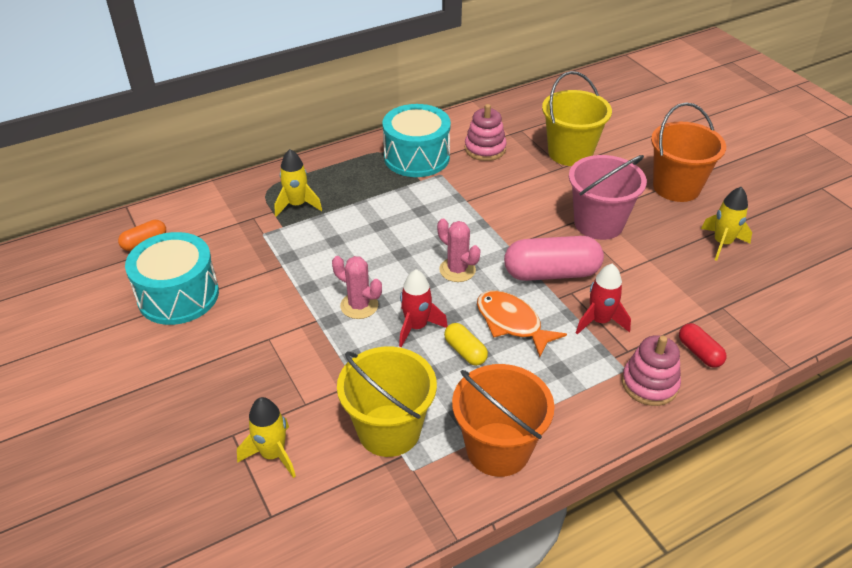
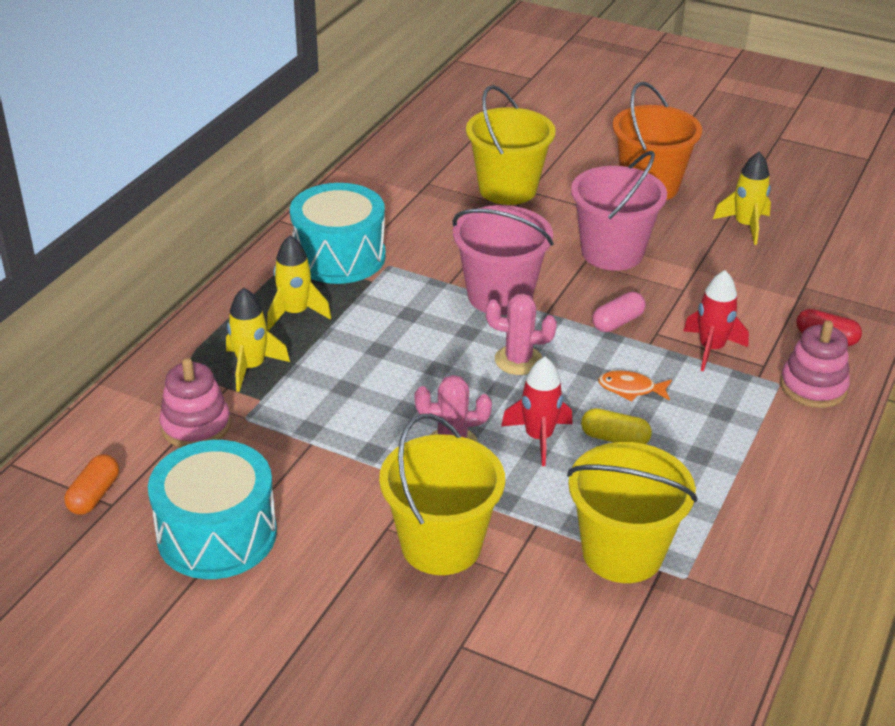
camera: 35 degrees left, 5 degrees down
yellow rocket [237,397,296,478] -> yellow rocket moved to [267,235,331,330]
orange bucket [452,364,555,477] -> none
pink stacking toy [465,104,507,161] -> pink stacking toy moved to [159,358,231,448]
orange fish [477,290,567,357] -> orange fish [598,370,672,401], size x0.60
pink capsule [504,236,604,281] -> pink capsule [592,292,646,332], size x0.51
none -> yellow bucket [379,414,505,575]
none -> pink bucket [453,205,554,315]

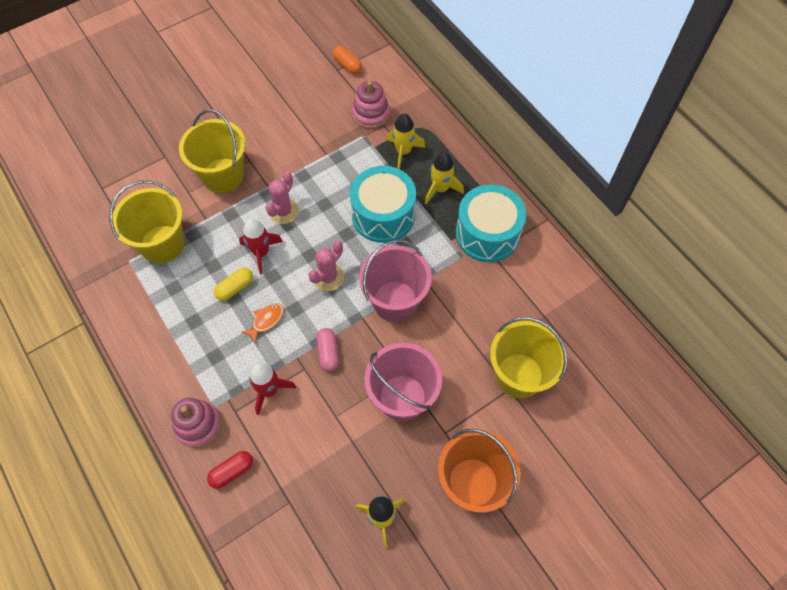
camera: 120 degrees right, 25 degrees up
turquoise drum [148,440,277,579] -> turquoise drum moved to [350,166,416,243]

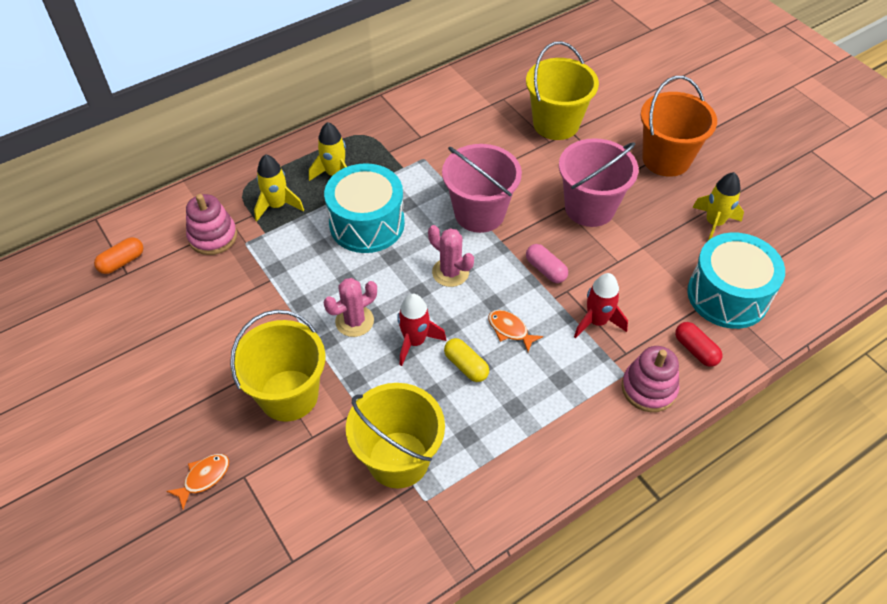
camera: 90 degrees left, 10 degrees down
pink cactus [266,172,299,224] -> pink cactus turned 60 degrees counterclockwise [324,278,377,337]
pink capsule [316,328,339,371] -> pink capsule turned 60 degrees clockwise [526,244,568,283]
turquoise drum [456,184,526,262] -> turquoise drum moved to [687,232,785,329]
none -> orange fish [166,454,229,509]

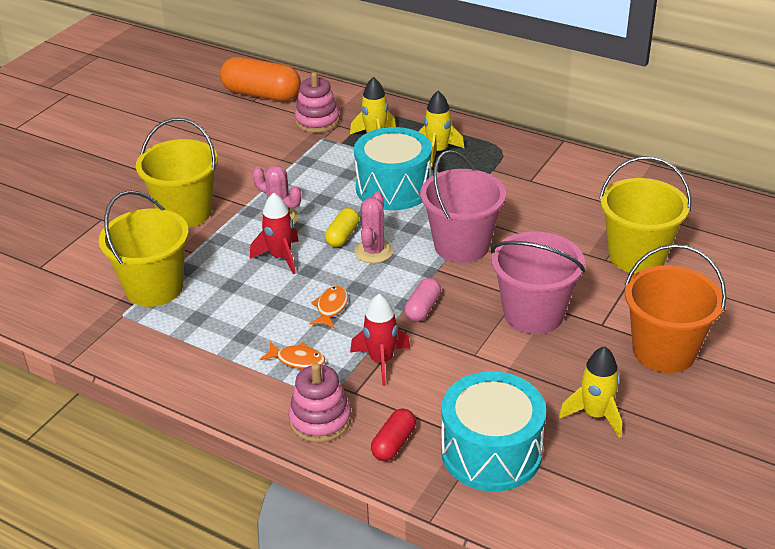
camera: 65 degrees right, 15 degrees down
orange capsule [94,237,143,274] -> orange capsule [220,57,301,101], size x1.95
orange fish [166,454,229,509] -> orange fish moved to [260,342,325,369]
yellow capsule [444,338,489,382] -> yellow capsule moved to [325,208,359,247]

